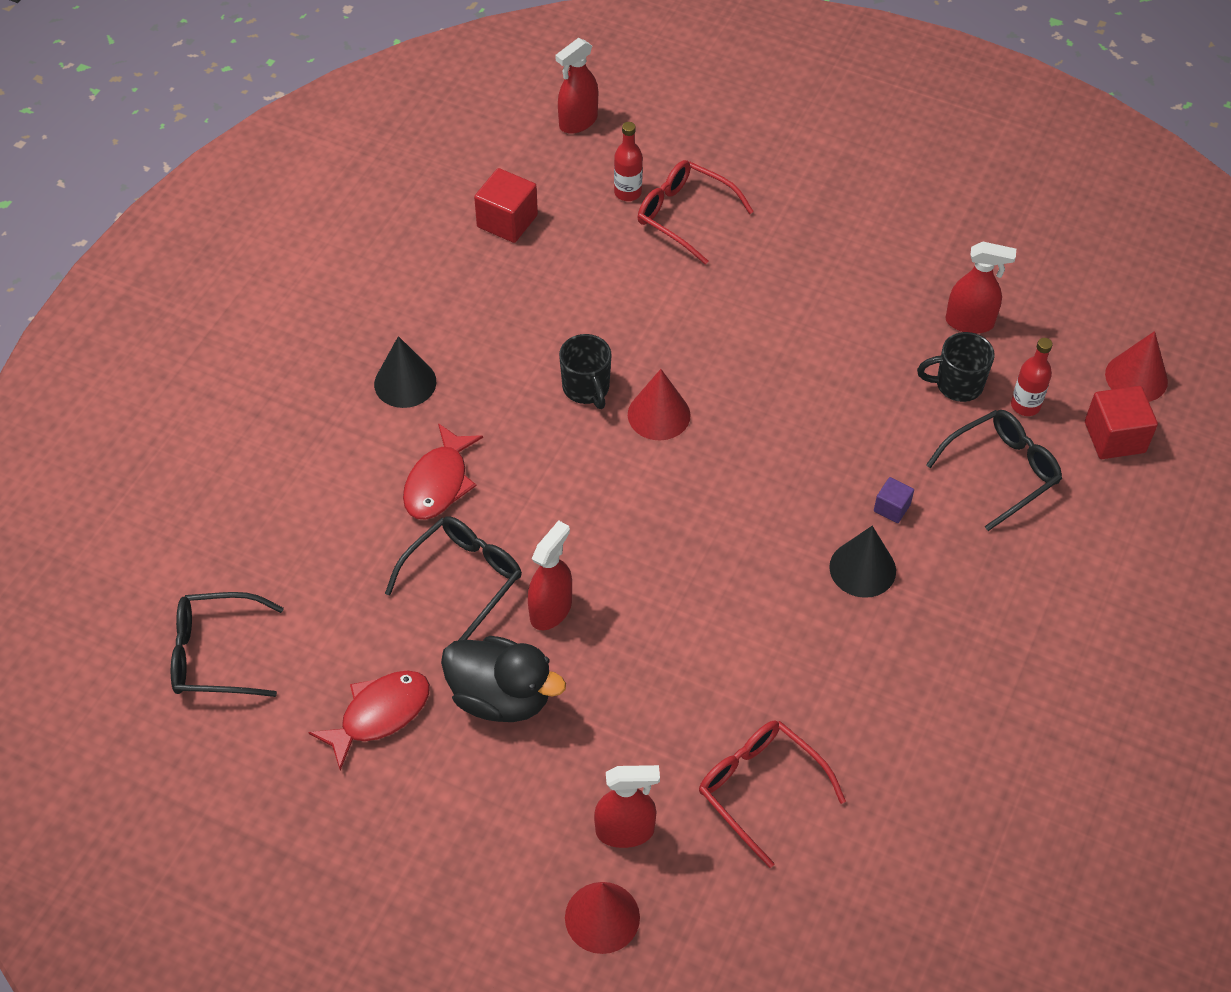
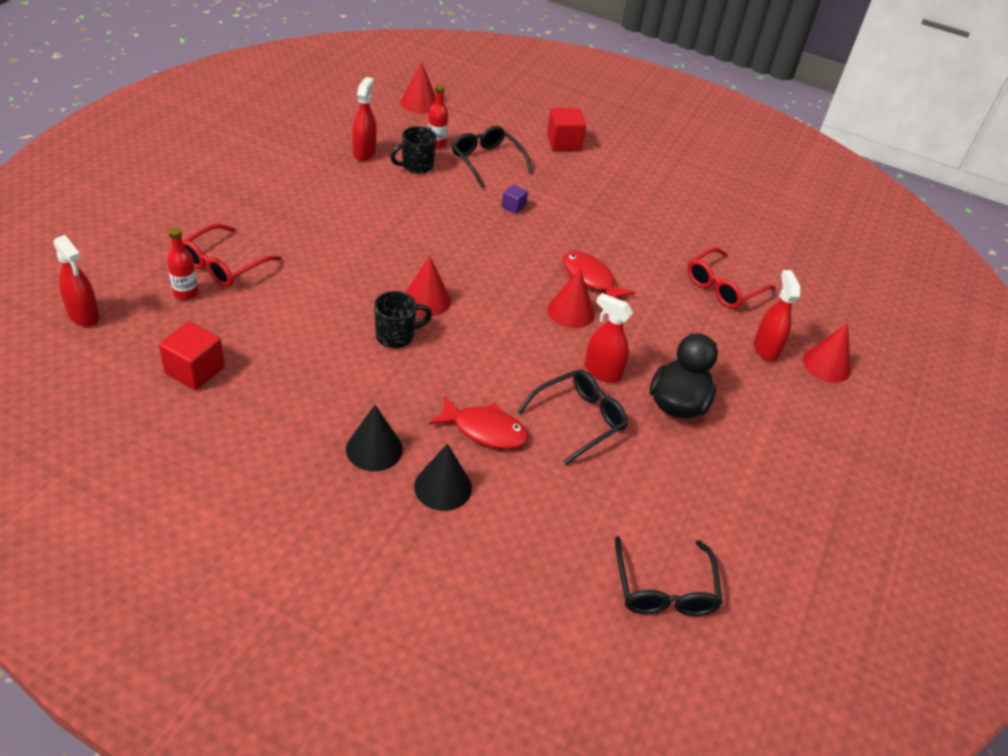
camera: 95 degrees left, 10 degrees down
red fish [308,671,430,771] -> red fish moved to [563,251,635,299]
black glasses [385,516,522,641] -> black glasses turned 105 degrees clockwise [517,370,628,465]
black cone [829,526,896,598] -> black cone moved to [414,443,472,511]
black mug [917,332,995,402] -> black mug turned 60 degrees clockwise [390,126,437,174]
red cube [1085,386,1158,459] -> red cube moved to [547,108,586,151]
none -> red cone [548,268,595,328]

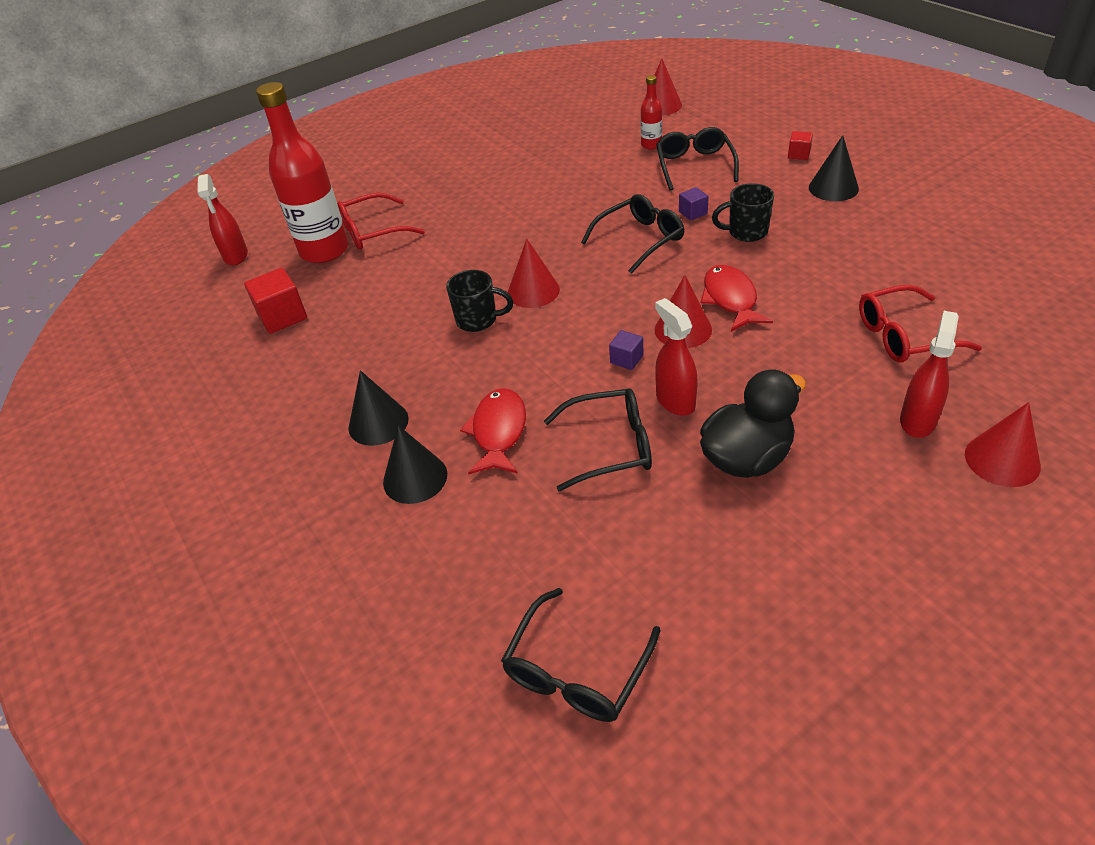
camera: 40 degrees right, 0 degrees up
red bottle [167,227,198,300] -> red bottle [256,82,349,263], size x2.20
red spray bottle [352,77,377,161] -> none
black mug [390,126,437,174] -> black mug moved to [712,183,774,242]
red fish [428,396,529,449] -> red fish turned 135 degrees counterclockwise [460,388,526,474]
red cube [547,108,586,151] -> red cube [788,131,813,160], size x0.56
none -> black glasses [581,194,684,274]
none -> purple cube [609,330,643,370]
none -> black cone [809,135,859,201]

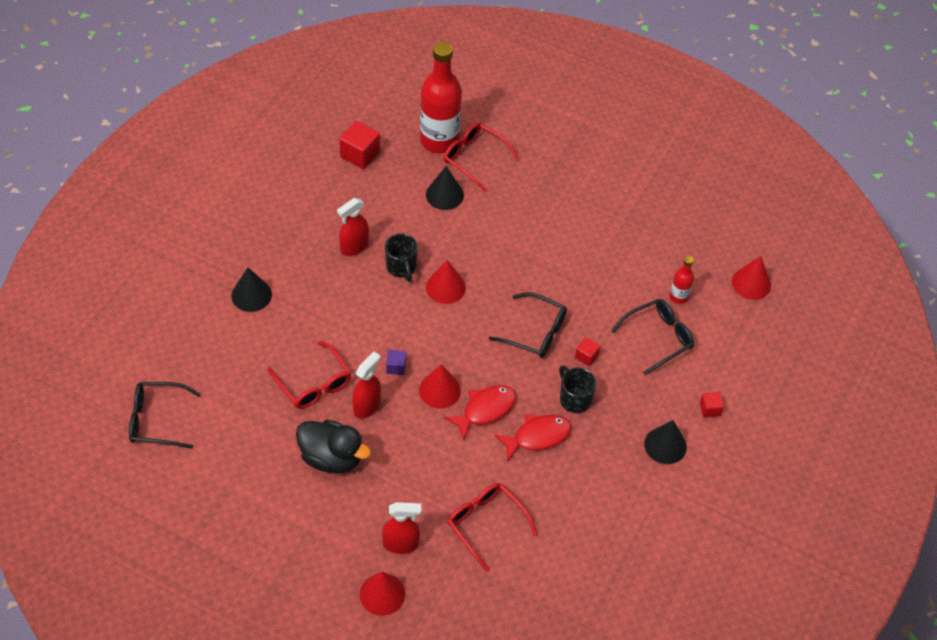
camera: 55 degrees right, 10 degrees up
red spray bottle [198,174,248,266] -> red spray bottle moved to [337,198,369,256]
black cone [348,370,409,446] -> black cone moved to [426,166,464,210]
red fish [460,388,526,474] -> red fish moved to [495,414,572,462]
black glasses [544,388,652,491] -> red glasses [268,341,351,409]
purple cube [679,187,709,221] -> red cube [575,337,600,366]

